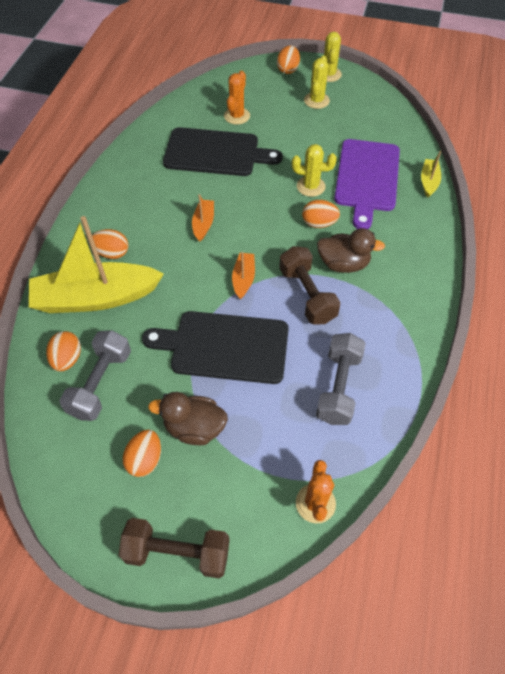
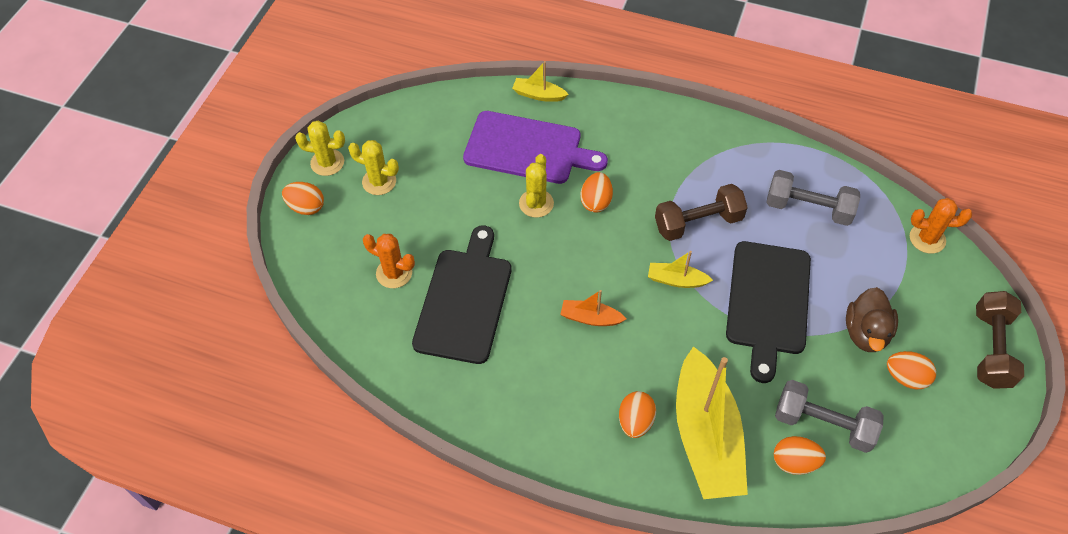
camera: 85 degrees left, 0 degrees up
orange boat [232,252,255,300] -> yellow boat [648,251,713,288]
brown duck [317,228,385,273] -> none

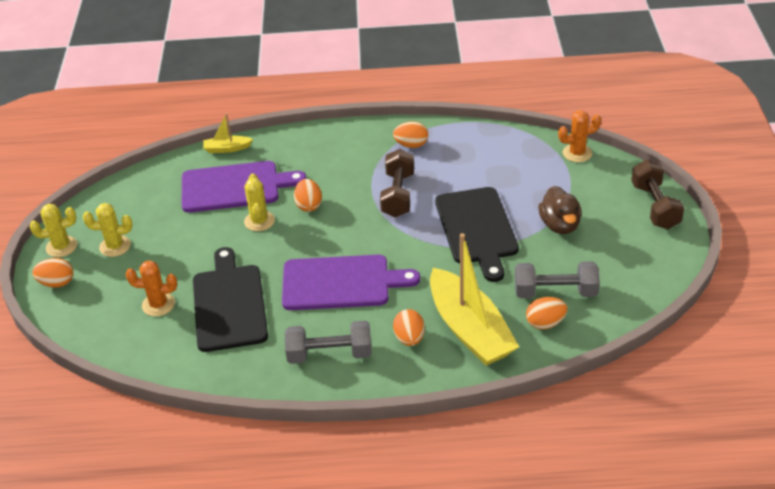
camera: 20 degrees left, 15 degrees down
orange boat [560,290,626,326] -> purple cutting board [282,255,420,310]
yellow boat [648,251,713,288] -> none
brown dumbbell [655,184,748,241] -> brown dumbbell turned 45 degrees counterclockwise [380,149,414,217]
grey dumbbell [766,170,860,226] -> grey dumbbell moved to [285,321,372,364]
orange egg [887,351,936,389] -> orange egg moved to [393,121,428,148]

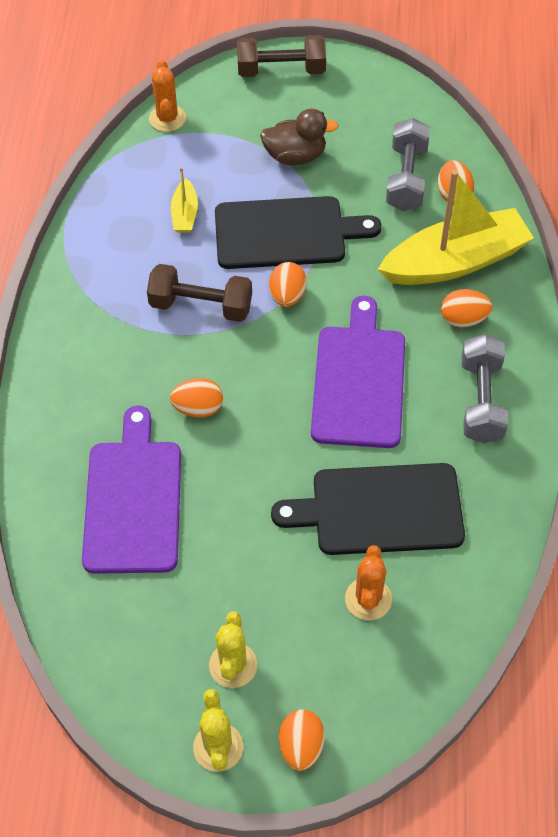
camera: 85 degrees left, 15 degrees up
yellow boat [203,113,253,153] -> yellow boat moved to [171,167,198,233]
yellow cactus [244,174,275,231] -> none
orange egg [393,121,428,148] -> orange egg moved to [269,262,307,307]

